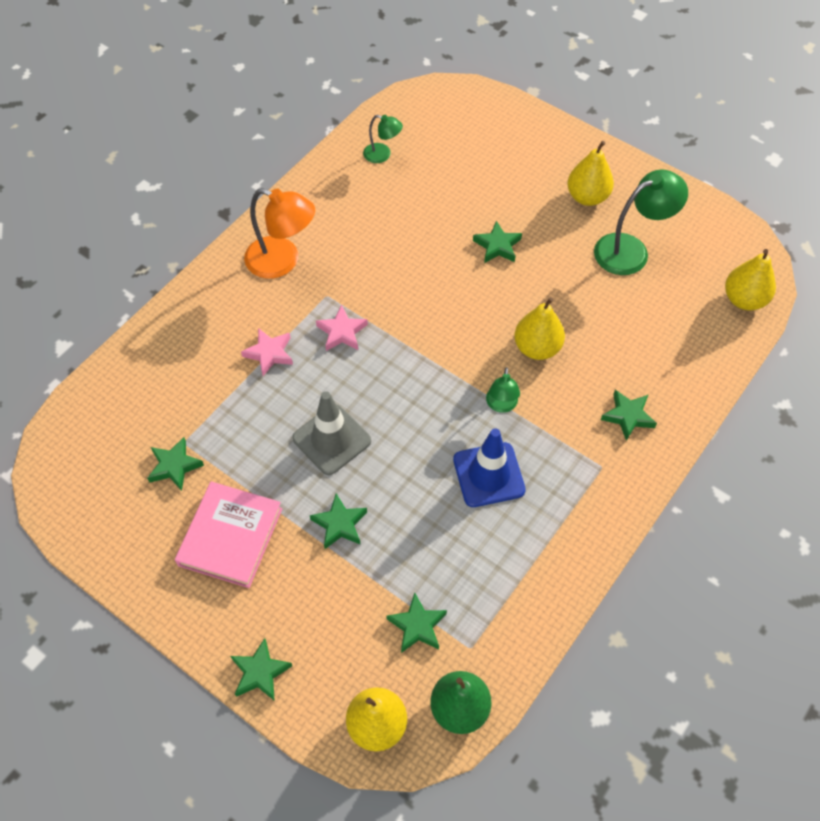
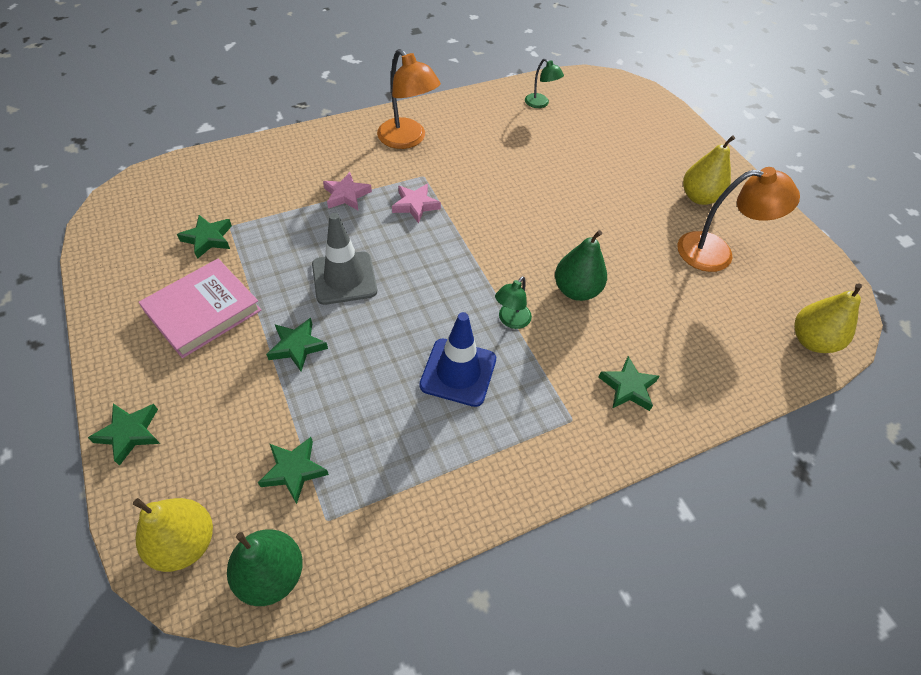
camera: 25 degrees right, 5 degrees down
green star [473,221,522,263] -> none
yellow pear [514,297,565,360] -> green pear [555,230,607,301]
green lamp [594,170,688,275] -> orange lamp [678,167,800,272]

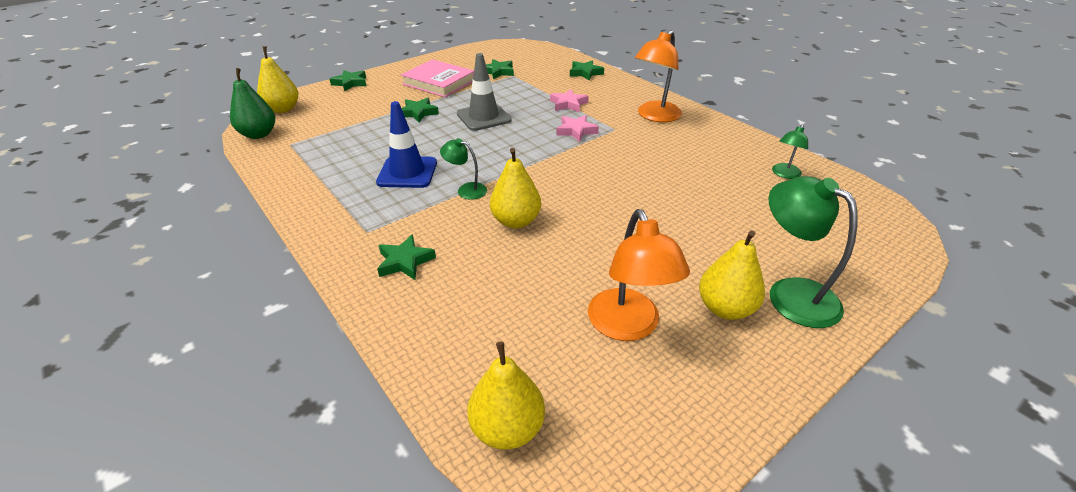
camera: 80 degrees right, 15 degrees down
green star [258,437,329,504] -> green star moved to [570,60,604,81]
green pear [555,230,607,301] -> yellow pear [490,148,541,229]
none -> green lamp [768,176,858,328]

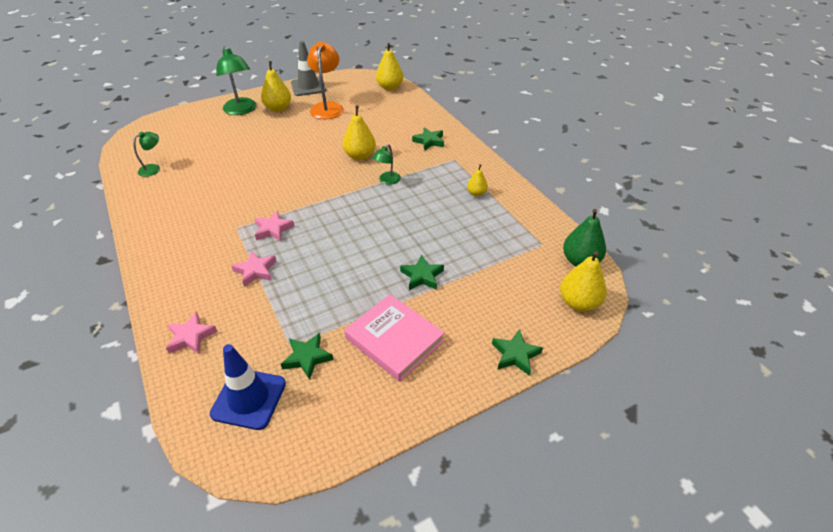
camera: 170 degrees left, 5 degrees up
blue traffic cone [376,101,437,188] -> blue traffic cone moved to [210,344,286,430]
green lamp [440,138,487,200] -> green lamp turned 90 degrees clockwise [372,144,401,185]
grey traffic cone [457,53,512,131] -> grey traffic cone moved to [291,41,326,96]
green star [570,60,604,81] -> pink star [166,312,218,355]
orange lamp [635,30,682,122] -> none
none -> yellow pear [467,164,488,197]

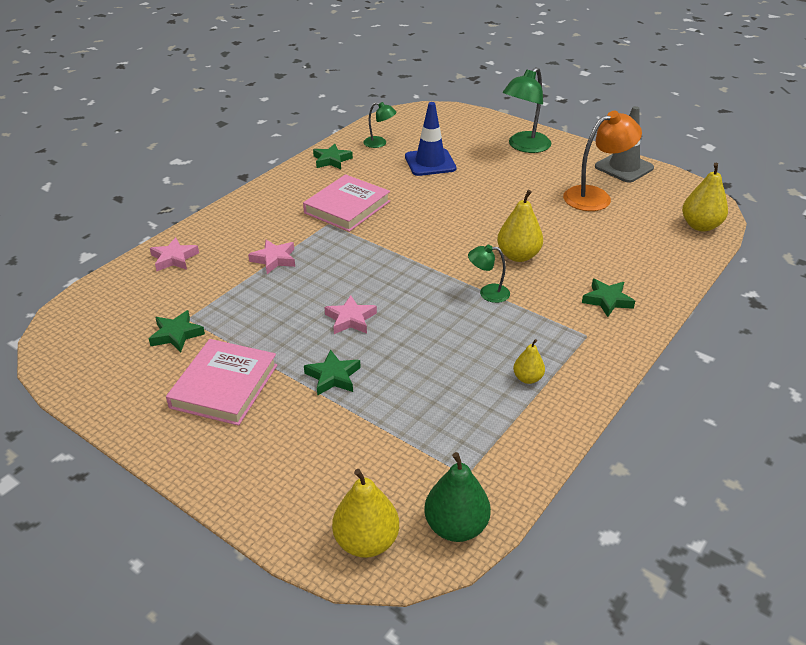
camera: 65 degrees right, 5 degrees down
blue traffic cone [210,344,286,430] -> blue traffic cone moved to [405,102,456,176]
pink star [254,211,295,241] -> pink star moved to [324,295,377,334]
yellow pear [261,61,291,112] -> none
green star [492,329,543,375] -> green star moved to [313,144,353,169]
none -> pink book [303,174,390,232]

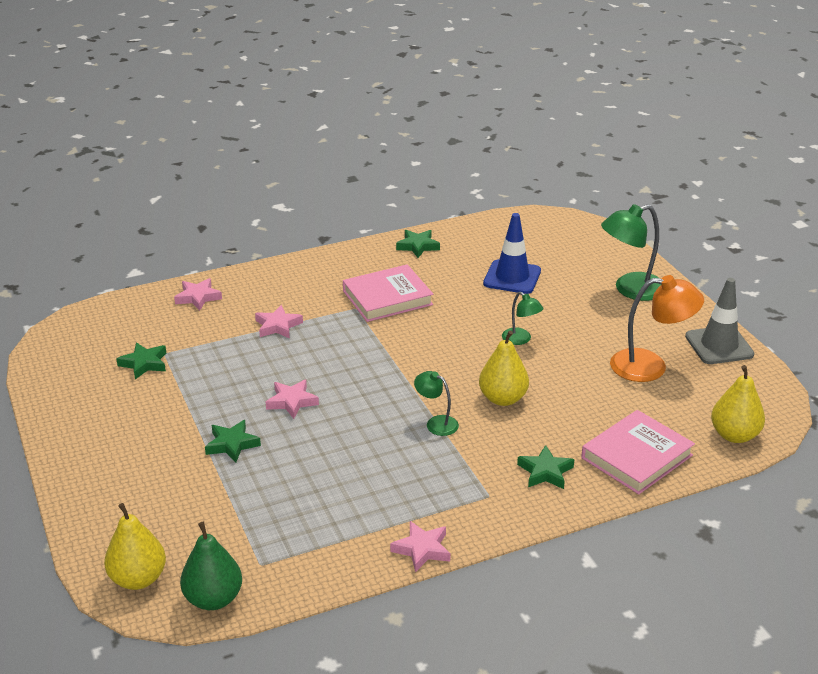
camera: 30 degrees right, 5 degrees down
pink book [166,339,277,426] -> pink book moved to [581,410,695,494]
green lamp [363,102,397,148] -> green lamp moved to [502,292,543,345]
yellow pear [513,339,545,384] -> none
none -> pink star [390,521,451,572]

